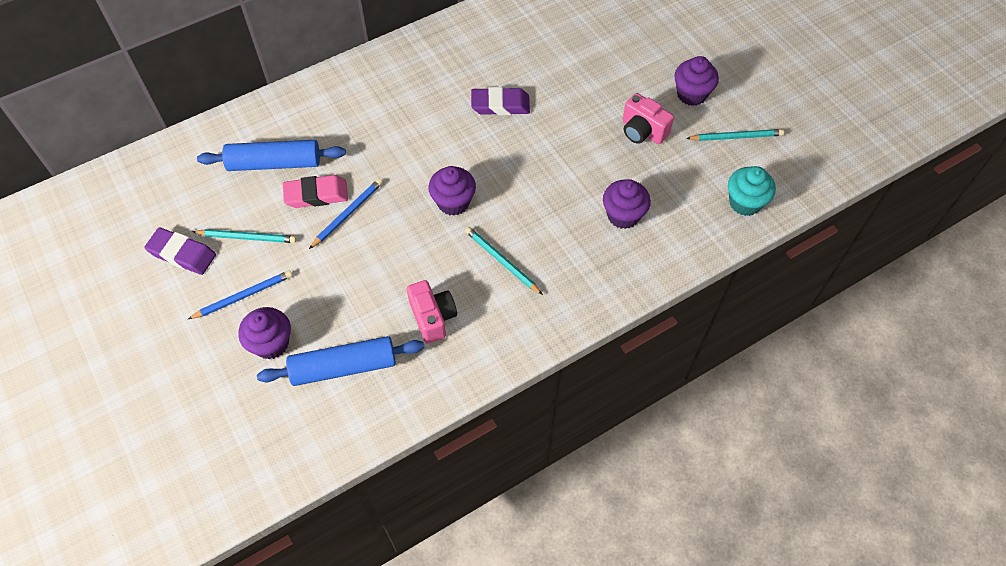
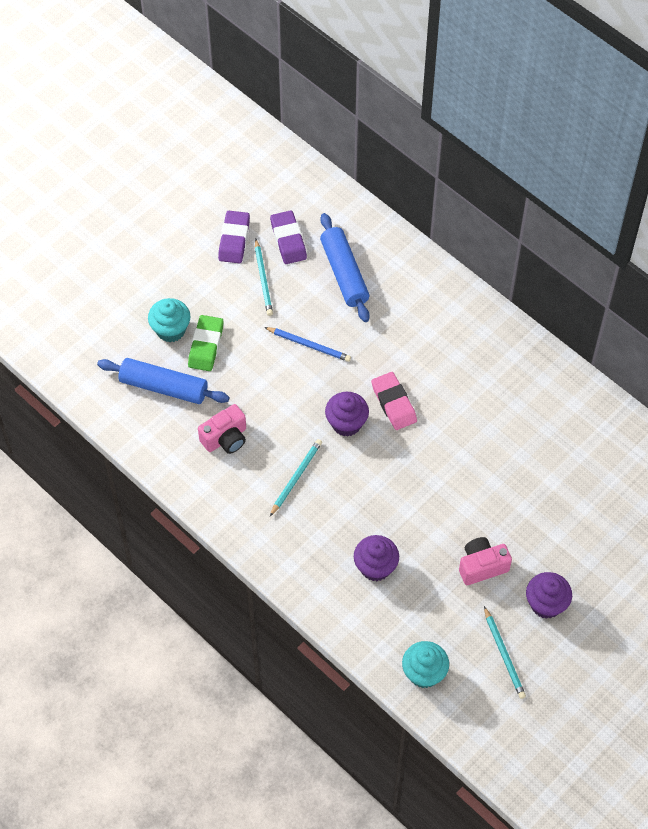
camera: 75 degrees right, 0 degrees up
blue pencil [188,270,292,319] -> none
purple cupcake [238,307,291,359] -> turquoise cupcake [148,298,191,342]
blue rolling pin [257,336,424,386] -> blue rolling pin turned 45 degrees counterclockwise [97,358,229,404]
pink eraser [283,175,348,208] -> pink eraser moved to [371,372,417,430]
purple eraser [471,87,530,115] -> purple eraser moved to [270,210,307,264]
pink camera [623,93,674,144] -> pink camera turned 45 degrees clockwise [459,537,512,585]
none -> green eraser [188,315,224,371]

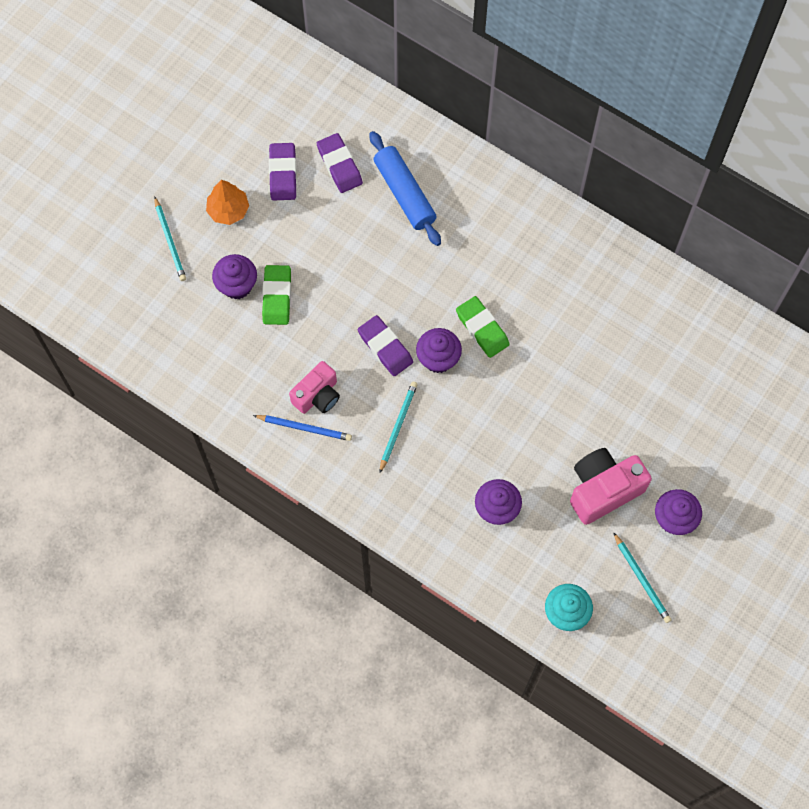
camera: 10 degrees left, 10 degrees up
blue rolling pin [97,358,229,404] -> none
turquoise cupcake [148,298,191,342] -> purple cupcake [212,254,257,299]
turquoise pencil [255,239,273,316] -> turquoise pencil moved to [154,196,186,281]
blue pencil [264,327,351,362] -> blue pencil moved to [253,415,352,441]
pink eraser [371,372,417,430] -> green eraser [456,296,510,358]
pink camera [459,537,512,585] -> pink camera [570,448,652,525], size x1.50
none -> orange tree [206,180,249,225]
none -> purple eraser [358,315,413,376]

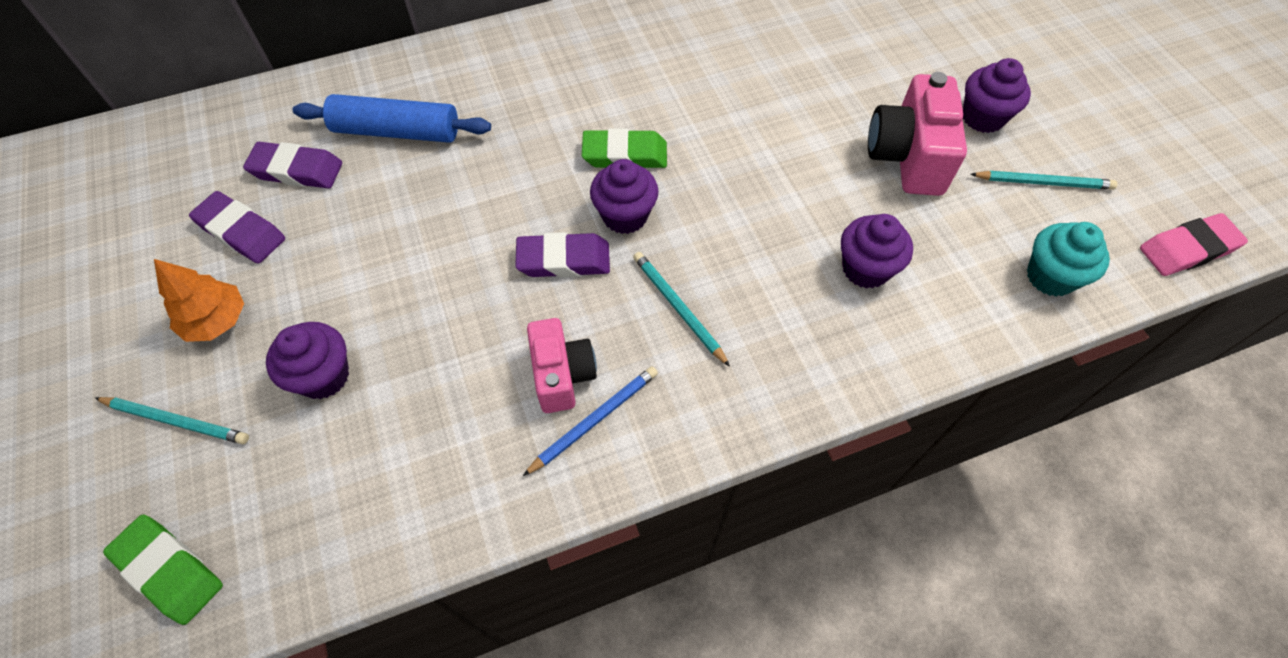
camera: 55 degrees left, 10 degrees down
green eraser [262,265,291,325] -> green eraser moved to [103,515,223,625]
none -> pink eraser [1140,213,1248,276]

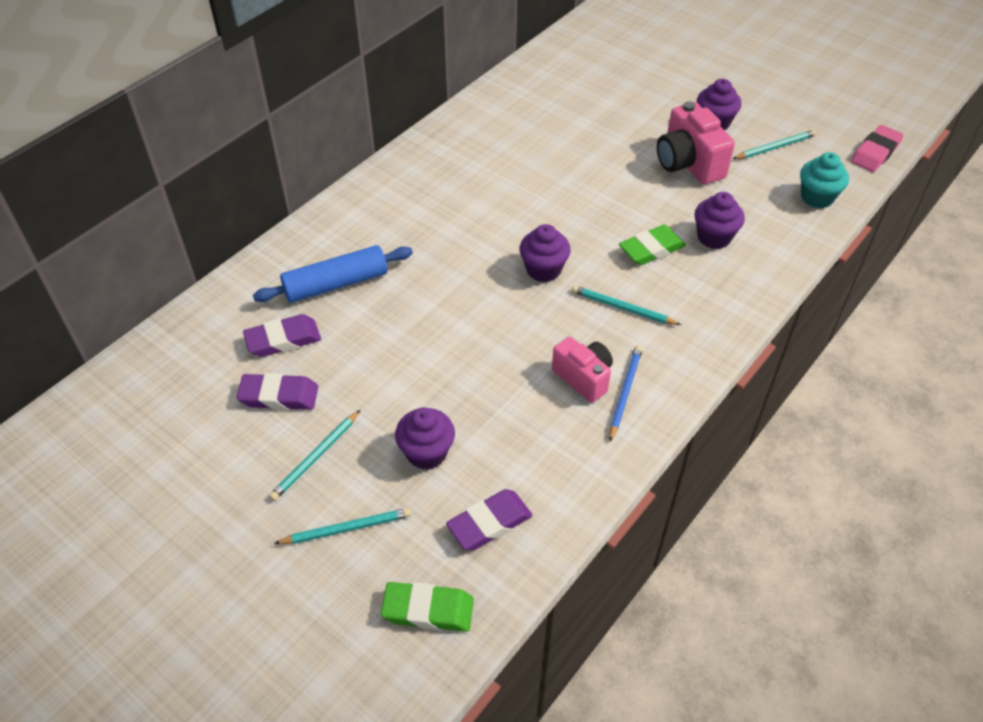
camera: 30 degrees left, 10 degrees down
orange tree [154,259,244,342] -> turquoise pencil [269,410,360,501]
purple eraser [515,232,610,278] -> purple eraser moved to [446,489,533,550]
green eraser [582,128,667,168] -> green eraser moved to [619,225,686,265]

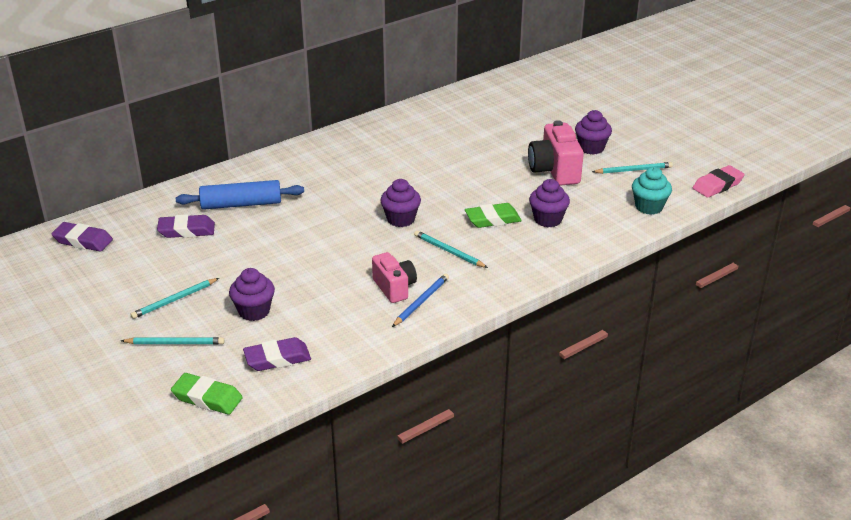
camera: 15 degrees right, 15 degrees down
purple eraser [237,373,318,410] -> purple eraser moved to [52,222,113,252]

